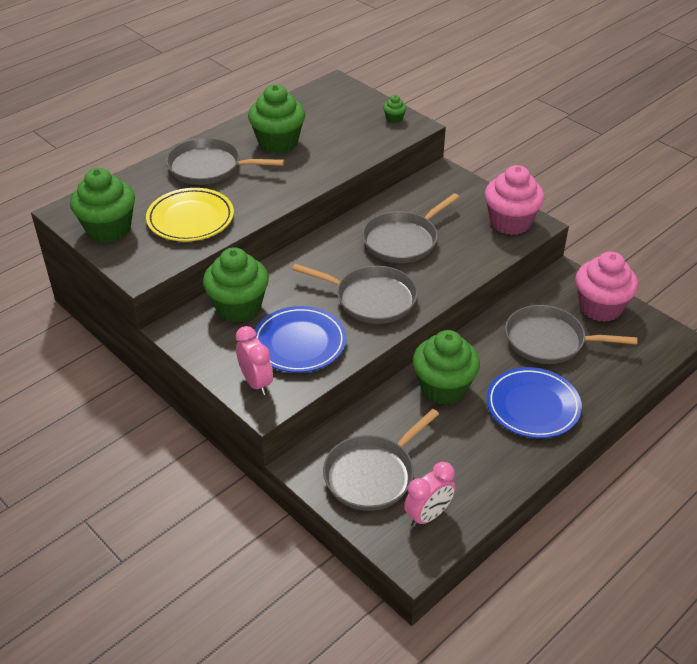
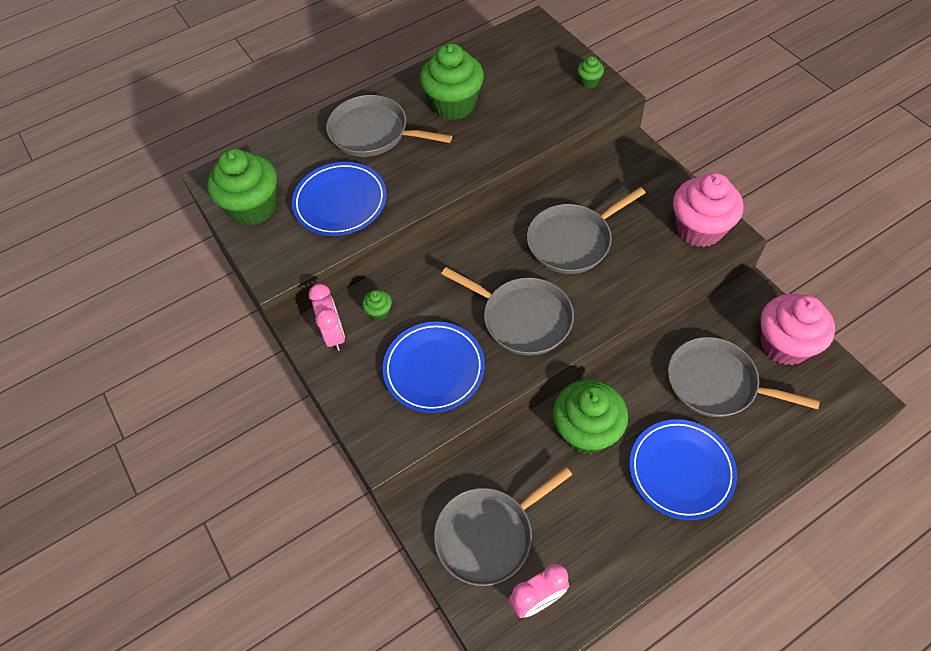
camera: 15 degrees right, 15 degrees up
yellow plate [146,188,234,241] -> blue plate [292,162,387,236]
green cupcake [203,247,269,322] -> green cupcake [362,290,392,320], size x0.43
pink clock [236,326,273,395] -> pink clock moved to [309,284,345,351]

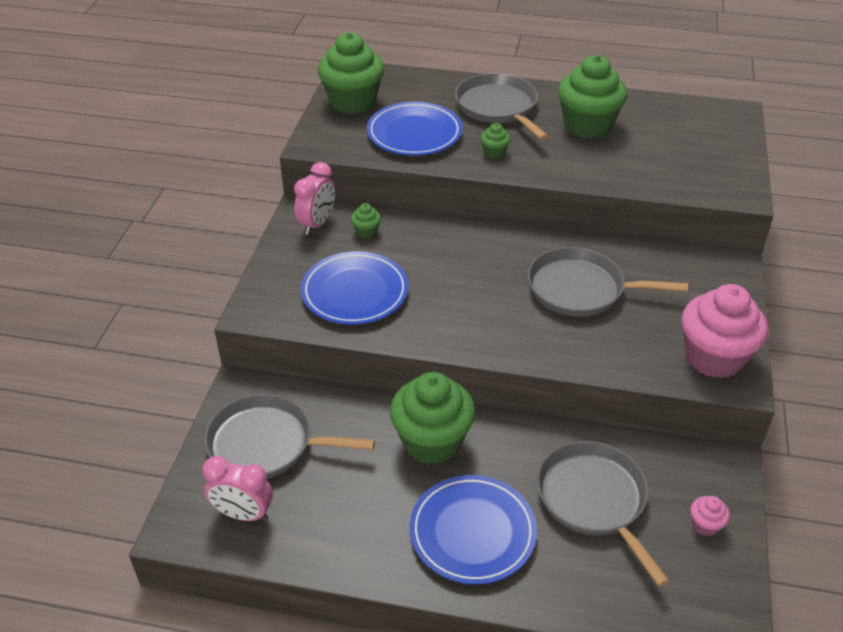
camera: 40 degrees right, 15 degrees down
grey pan [441,267,574,356] -> none
green cupcake [577,56,604,88] -> green cupcake moved to [481,123,511,159]
pink cupcake [761,294,835,365] -> pink cupcake [690,496,730,537], size x0.43

